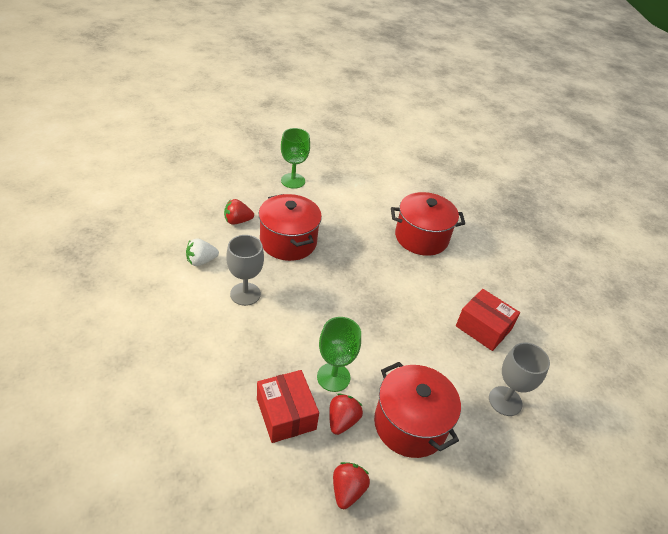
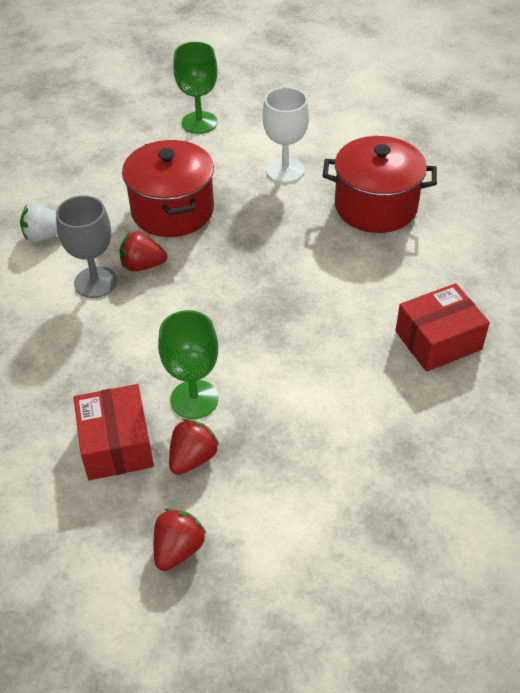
camera: 15 degrees right, 5 degrees up
red strawberry [224,199,254,225] -> red strawberry moved to [119,232,167,272]
red pot [374,362,461,458] -> none
red box [456,289,520,351] -> red box turned 75 degrees counterclockwise [395,283,490,372]
grey goblet [489,342,550,416] -> none
none -> white goblet [263,87,309,183]

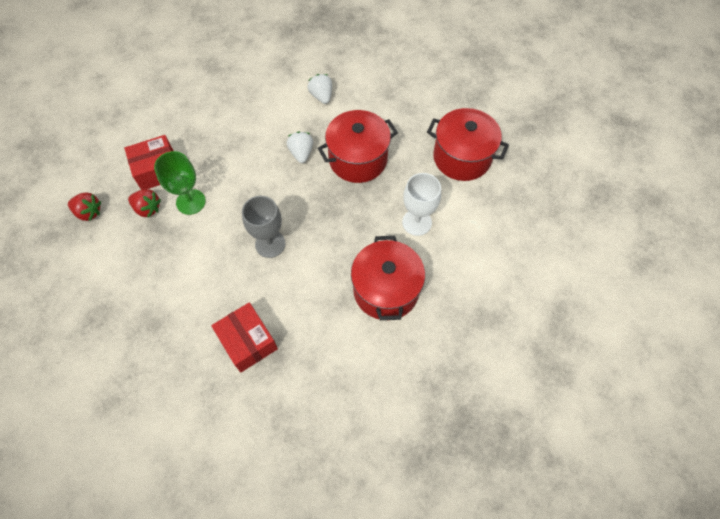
camera: 80 degrees right, 15 degrees up
grey goblet [56,195,117,298] -> grey goblet moved to [242,196,286,258]
red strawberry [119,232,167,272] -> white strawberry [287,132,313,163]
green goblet [173,42,218,134] -> red pot [427,108,509,181]

